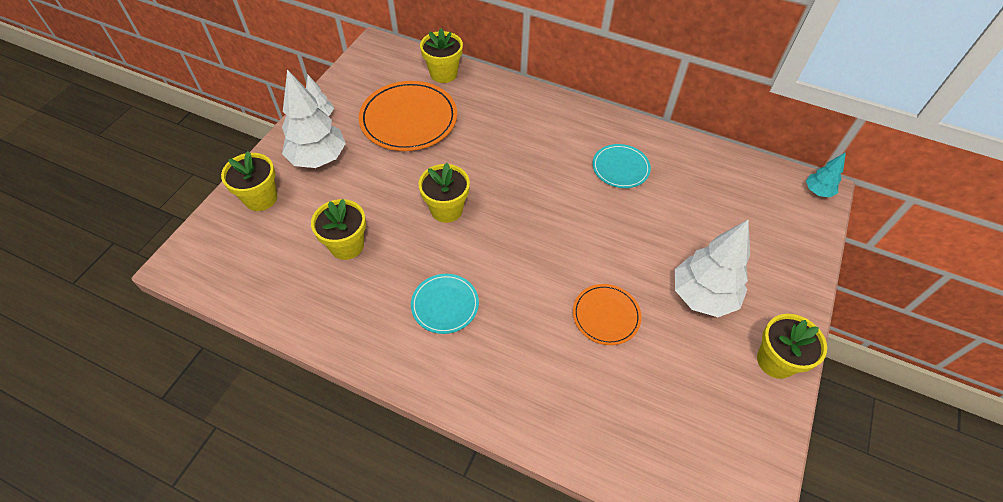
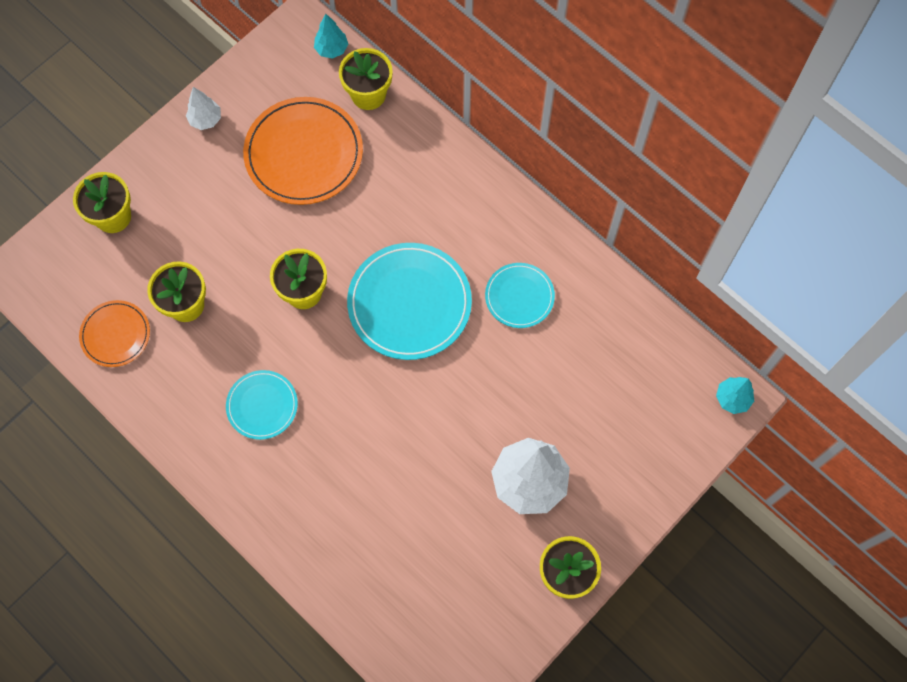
camera: 20 degrees right, 15 degrees up
white tree [282,69,346,168] -> none
orange plate [573,284,641,345] -> orange plate moved to [79,300,150,367]
none -> turquoise tree [314,14,348,59]
none -> turquoise plate [347,243,472,360]

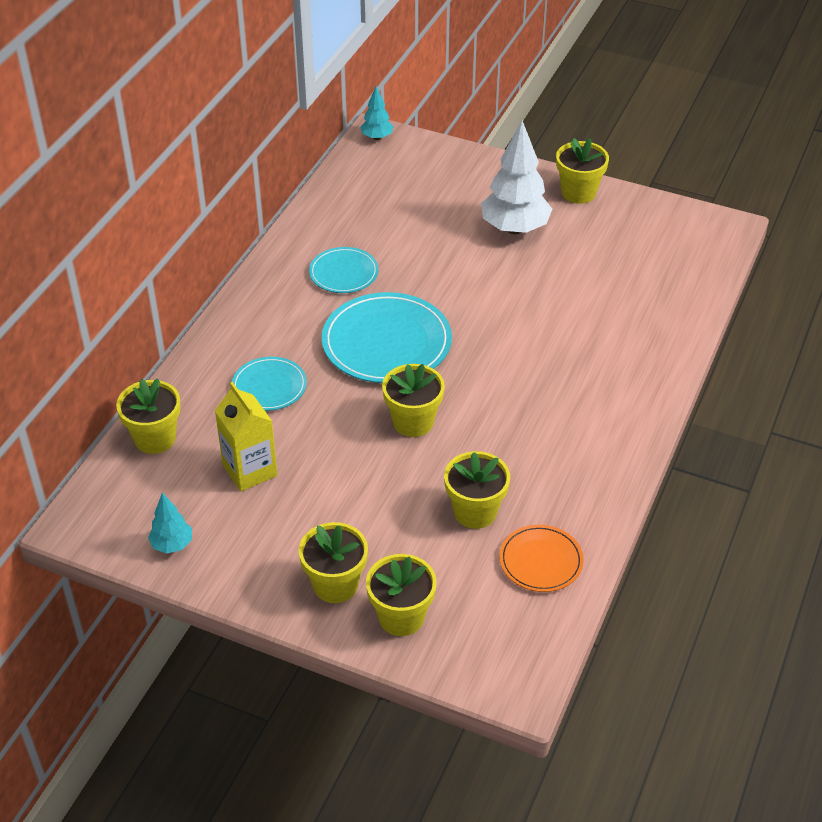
camera: 110 degrees left, 25 degrees down
white tree [186,87,221,130] -> none
turquoise plate [226,370,298,440] -> turquoise plate moved to [232,357,307,411]
orange plate [243,97,363,205] -> yellow carton [215,382,278,491]
turquoise tree [314,14,348,59] -> turquoise tree moved to [148,493,192,554]
none -> yellow flower pot [298,522,368,603]

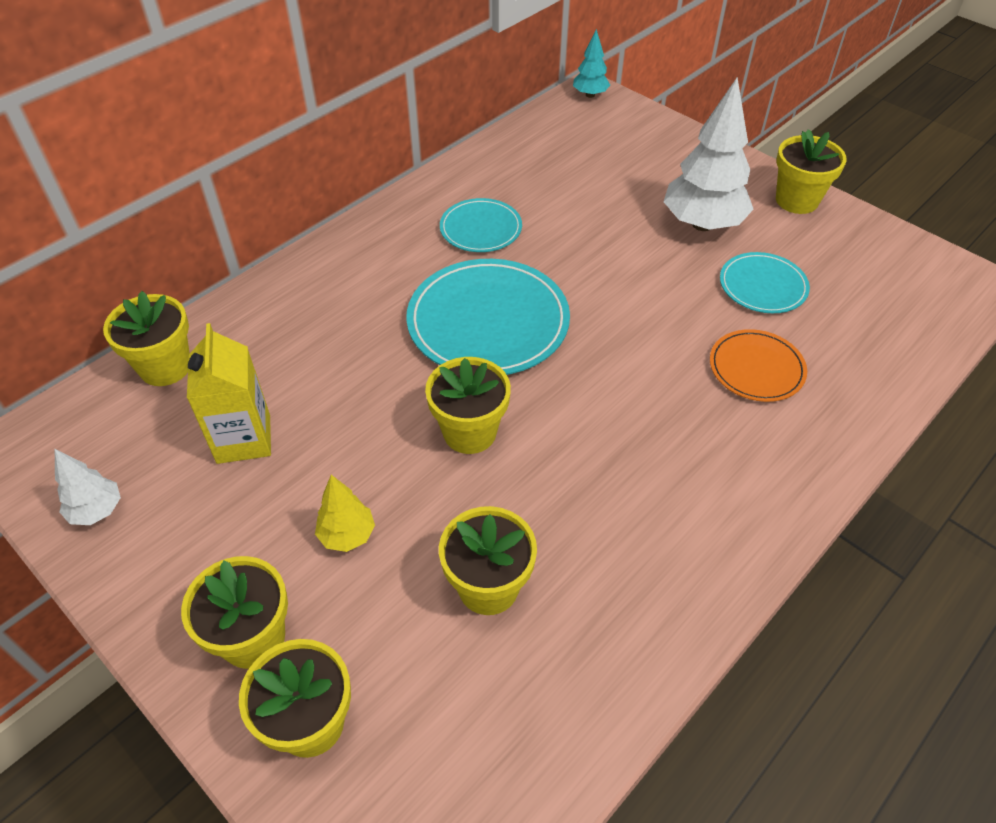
camera: 20 degrees right, 5 degrees up
turquoise tree [148,493,192,554] -> white tree [55,449,121,525]
turquoise plate [232,357,307,411] -> turquoise plate moved to [720,252,810,313]
orange plate [499,525,584,592] -> orange plate moved to [710,329,807,402]
none -> yellow tree [315,475,375,552]

